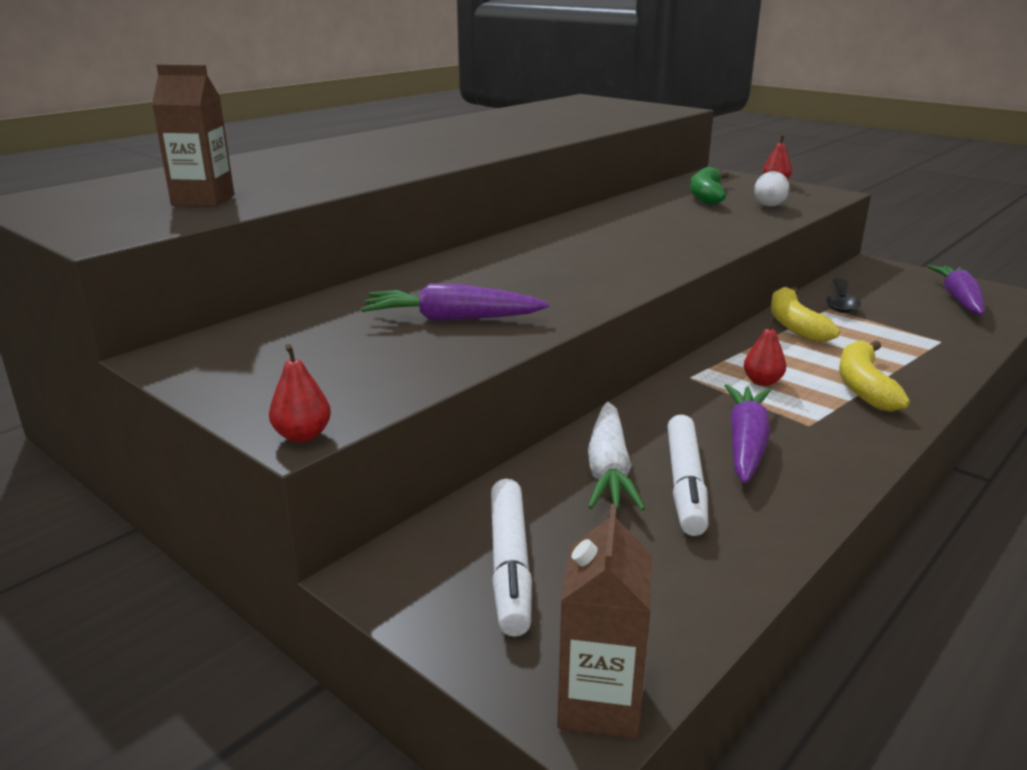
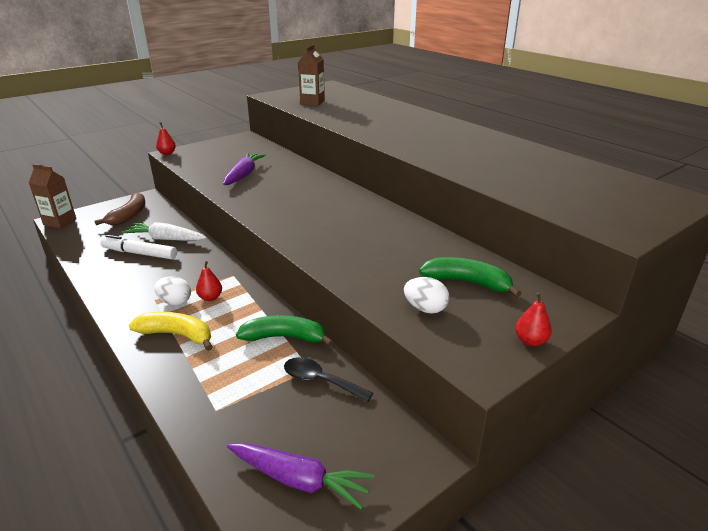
camera: 100 degrees right, 5 degrees up
white marker [491,479,532,636] -> brown banana [94,192,145,225]
purple carrot [725,384,771,483] -> none
yellow banana [771,287,840,342] -> green banana [236,315,333,347]
none -> white egg [154,276,191,305]

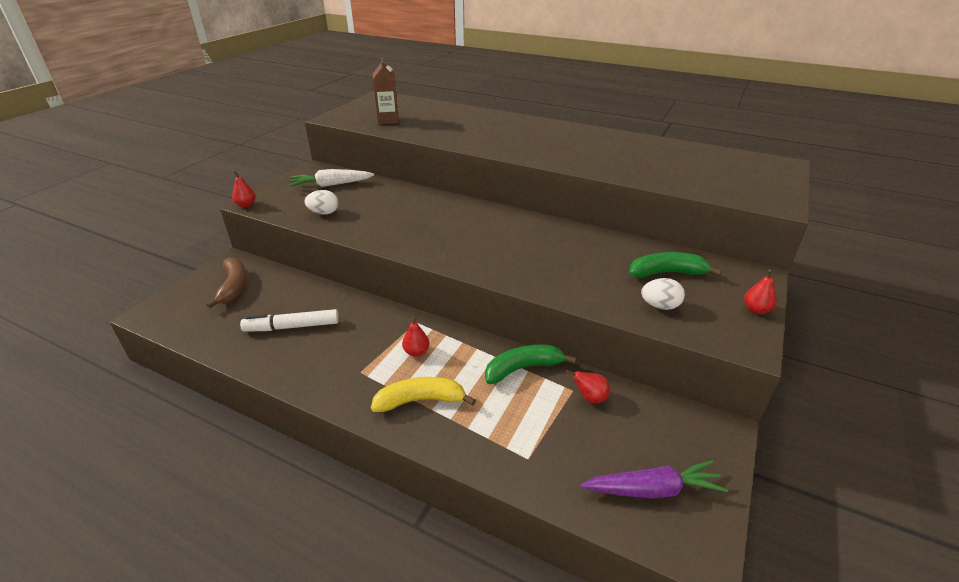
camera: 25 degrees left, 5 degrees up
brown carton [29,164,76,228] -> none
white carrot [122,222,206,241] -> white carrot moved to [290,169,374,187]
white egg [154,276,191,305] -> white egg moved to [305,190,338,215]
purple carrot [223,153,266,185] -> none
black spoon [284,357,373,402] -> red pear [566,370,610,403]

